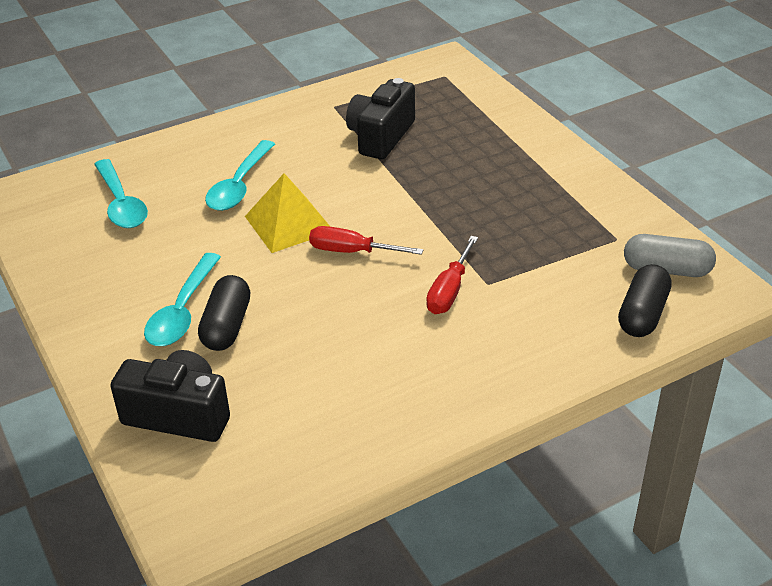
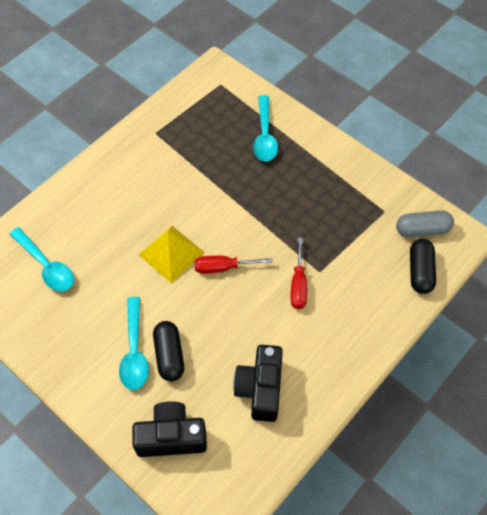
camera: 20 degrees left, 20 degrees up
turquoise spoon [205,140,275,211] -> turquoise spoon moved to [253,95,278,161]
black camera [346,78,415,159] -> black camera moved to [233,345,283,422]

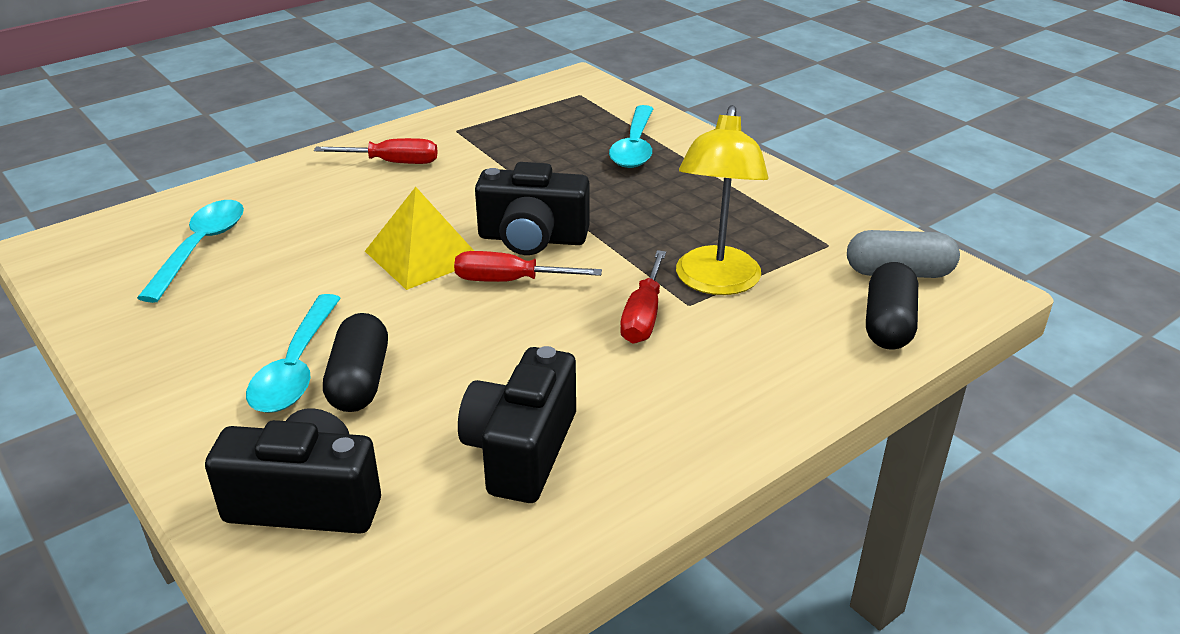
camera: 10 degrees right, 25 degrees down
turquoise spoon [9,227,74,291] -> turquoise spoon turned 135 degrees counterclockwise [137,200,244,303]
none -> red screwdriver [314,138,438,164]
none -> black camera [475,162,589,255]
none -> yellow lamp [676,105,768,295]

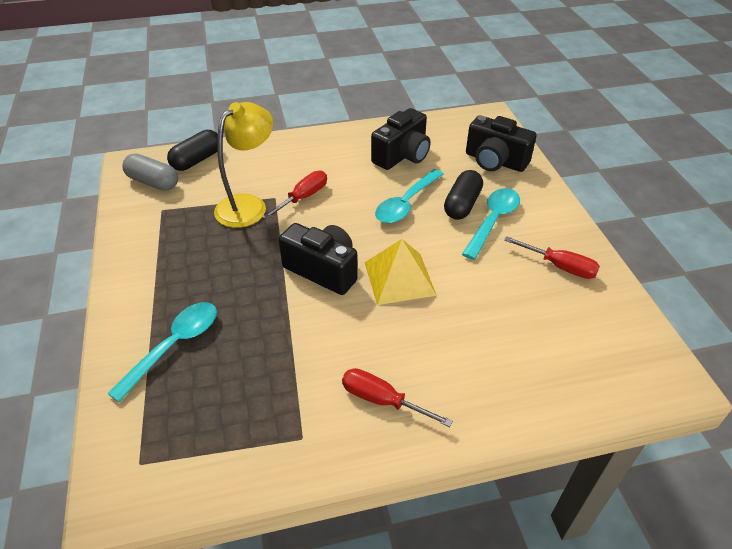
camera: 155 degrees left, 10 degrees up
turquoise spoon [137,200,244,303] -> turquoise spoon moved to [375,169,444,223]
red screwdriver [454,251,602,282] -> red screwdriver moved to [504,236,600,279]

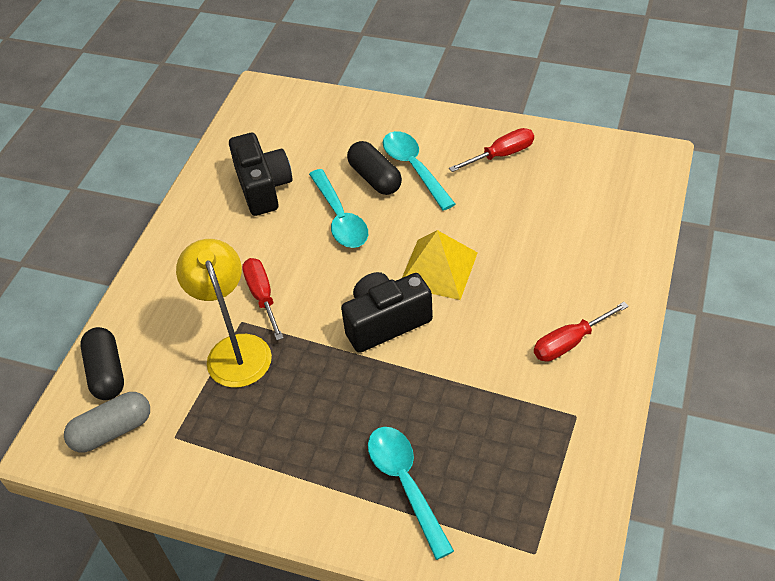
camera: 55 degrees left, 5 degrees up
black camera [466,115,537,172] -> none

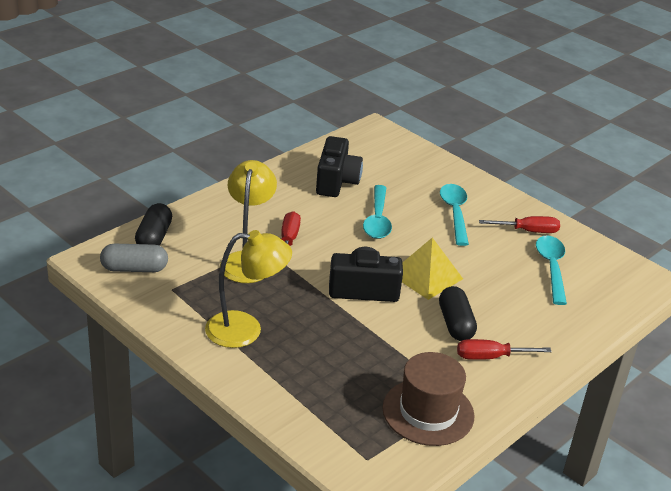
camera: 20 degrees right, 15 degrees down
black capsule [347,141,402,195] -> black capsule moved to [439,286,477,341]
turquoise spoon [368,427,454,560] -> turquoise spoon moved to [536,236,567,305]
none -> yellow lamp [205,230,292,348]
none -> brown hat [382,352,474,446]

